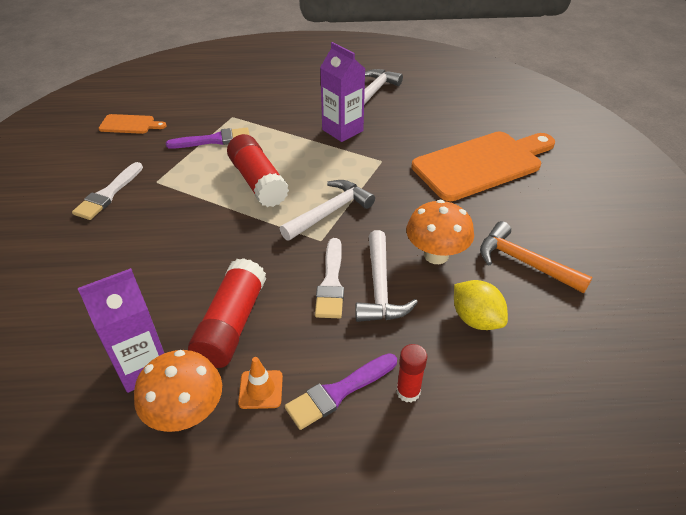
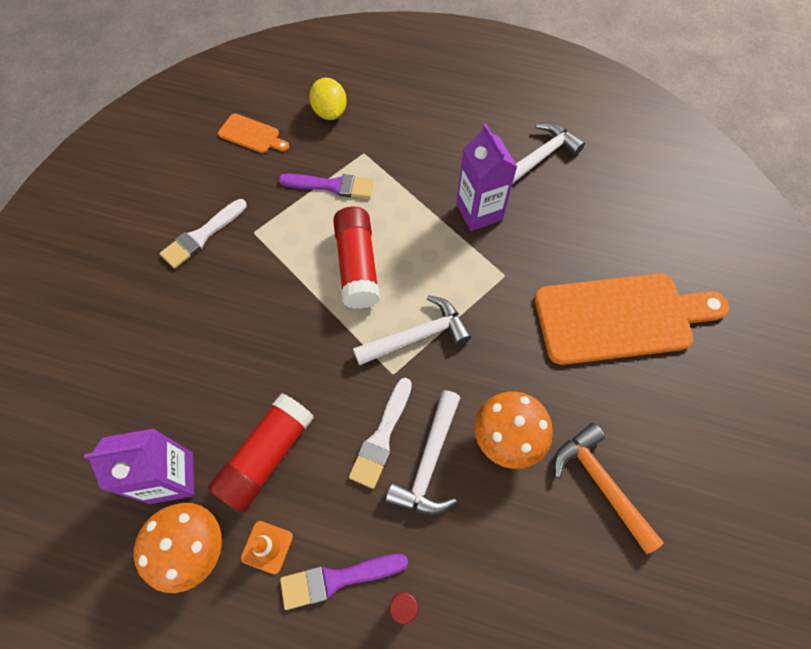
camera: 20 degrees right, 20 degrees up
yellow lemon [454,280,508,330] -> yellow lemon moved to [309,78,347,120]

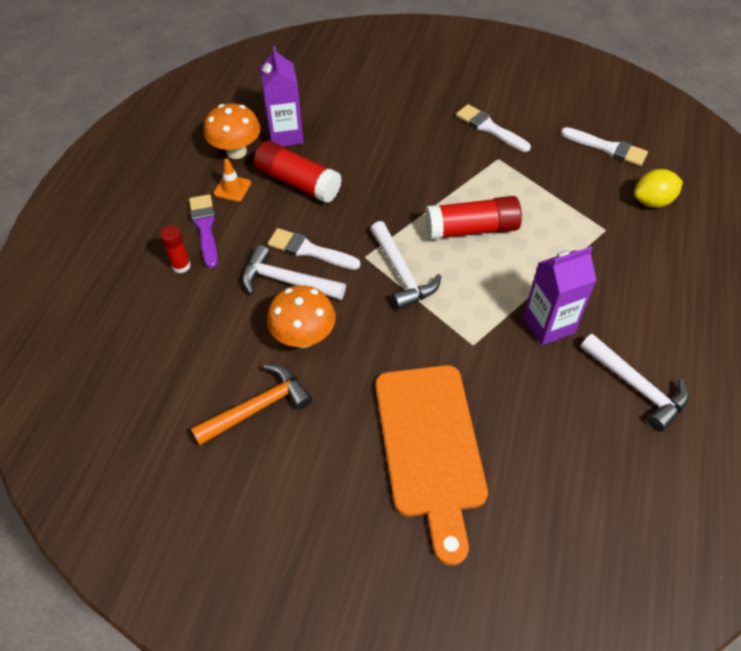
camera: 90 degrees right, 10 degrees down
orange cutting board [218,113,289,153] -> white brush [561,127,648,166]
purple brush [279,174,374,198] -> none

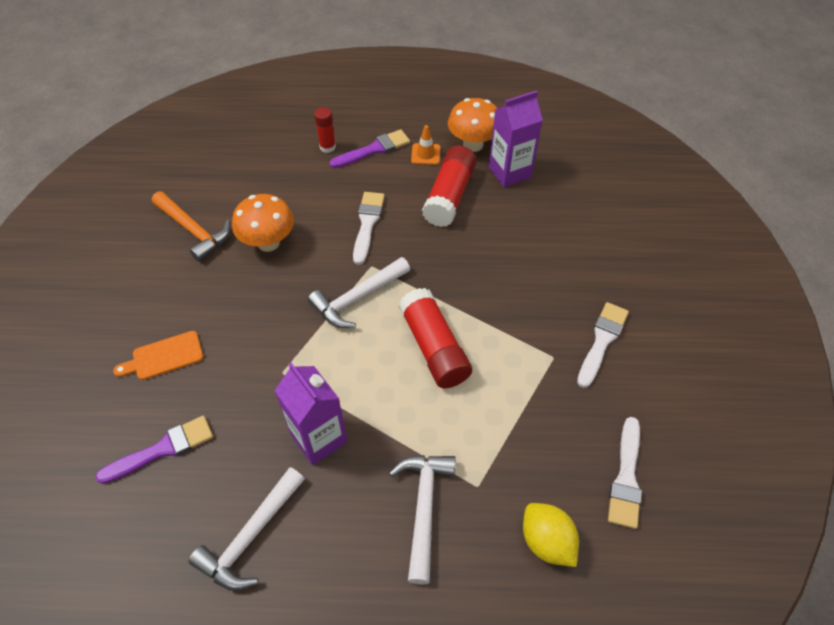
camera: 75 degrees right, 0 degrees up
white hammer [242,245,346,300] -> white hammer moved to [389,455,456,585]
orange cutting board [376,365,488,565] -> orange cutting board [113,331,203,380], size x0.45
none -> purple brush [95,416,213,484]

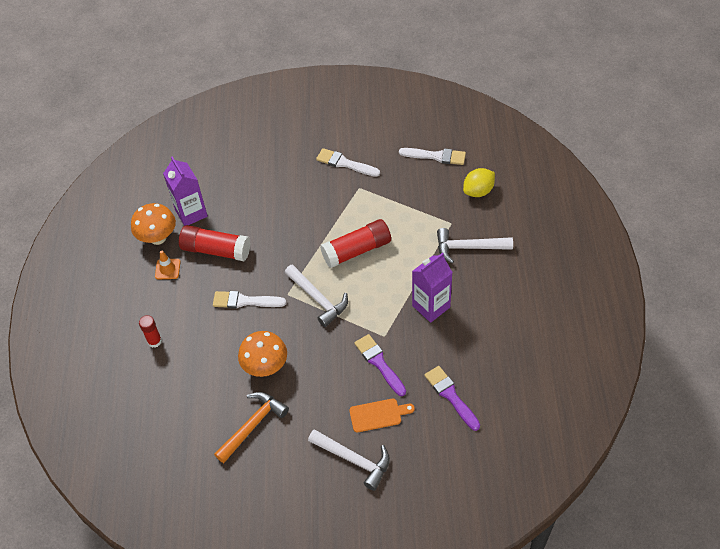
camera: 90 degrees left, 0 degrees up
orange cutting board [113,331,203,380] -> orange cutting board turned 75 degrees counterclockwise [349,399,415,432]
white hammer [189,467,305,591] -> white hammer moved to [308,429,390,491]
purple brush [330,129,410,168] -> purple brush moved to [354,334,406,396]

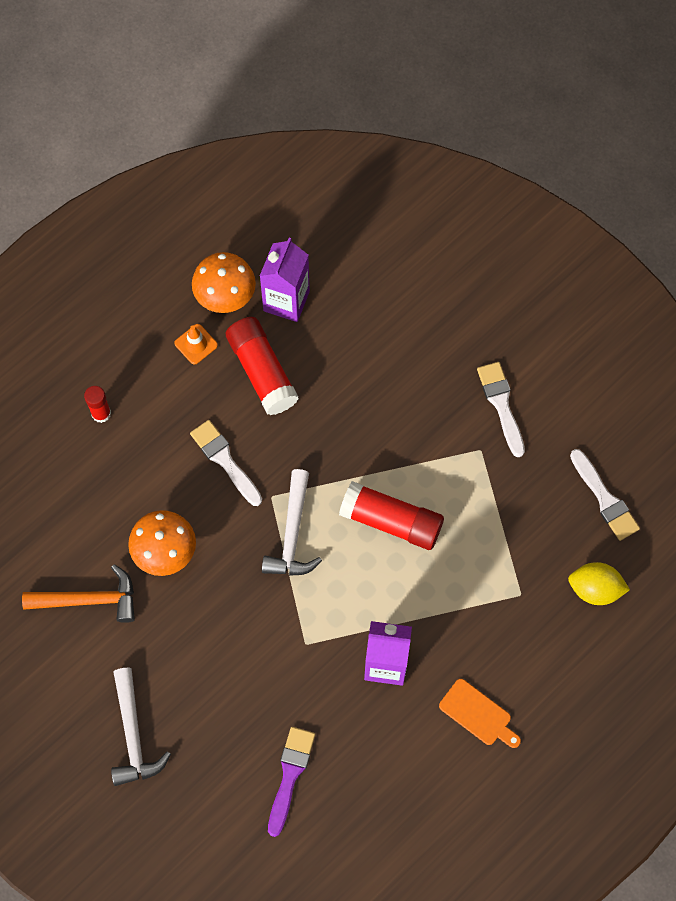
camera: 45 degrees right, 15 degrees up
orange cutting board [349,399,415,432] -> orange cutting board moved to [439,679,521,748]
purple brush [354,334,406,396] -> none
white hammer [437,228,513,264] -> none

